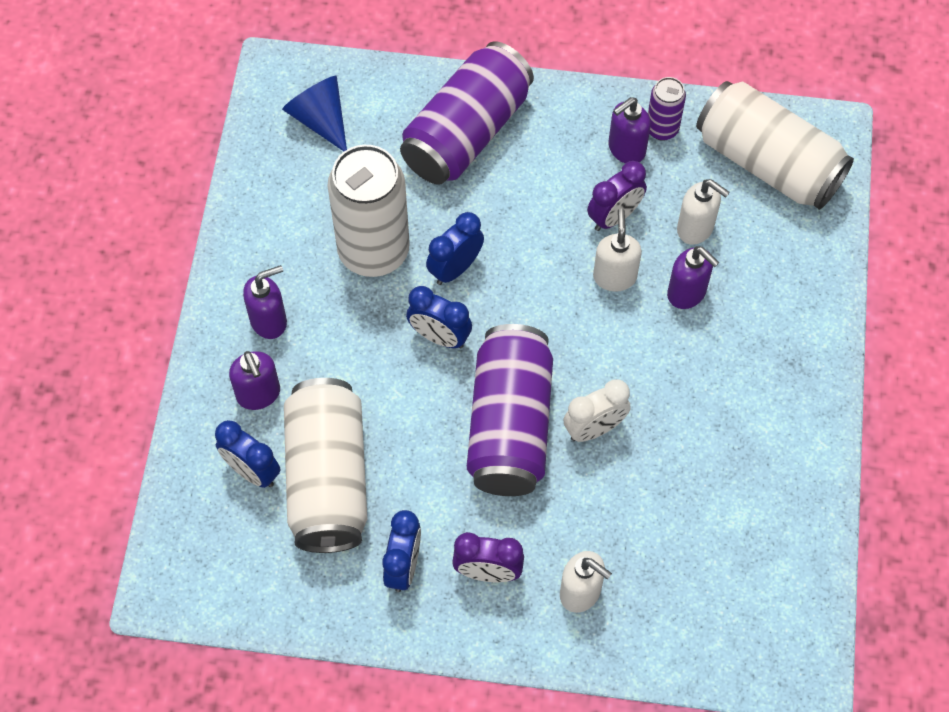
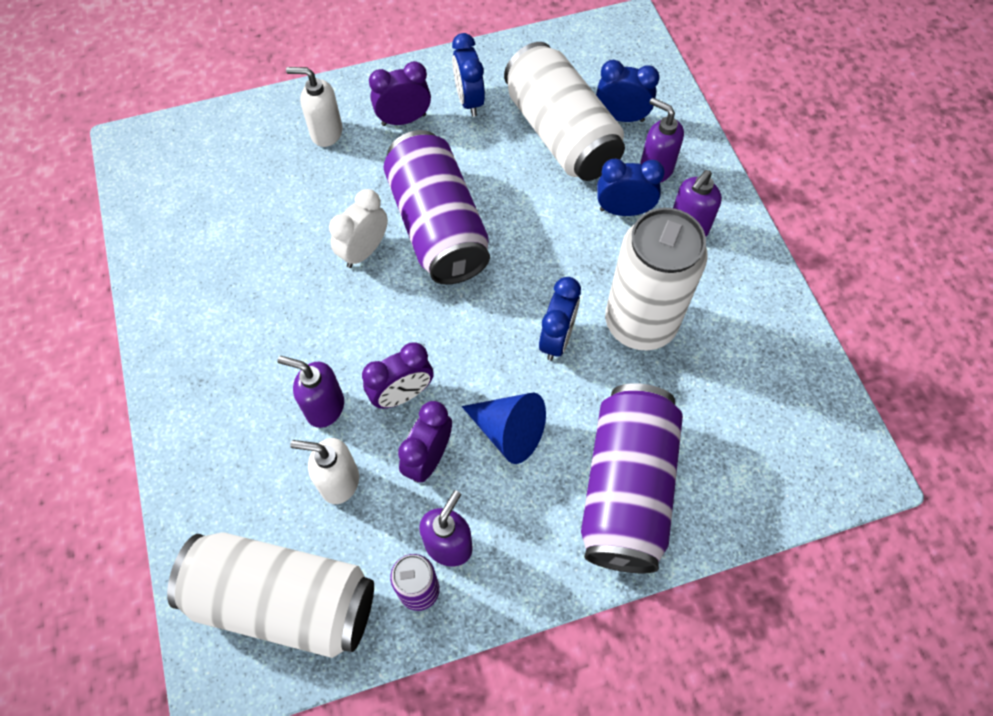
camera: 155 degrees right, 0 degrees up
blue cone [282,76,347,151] -> blue cone moved to [462,393,546,464]
blue clock [406,286,472,348] -> blue clock moved to [597,159,665,216]
white soap dispenser [593,209,642,292] -> purple clock [362,342,433,409]

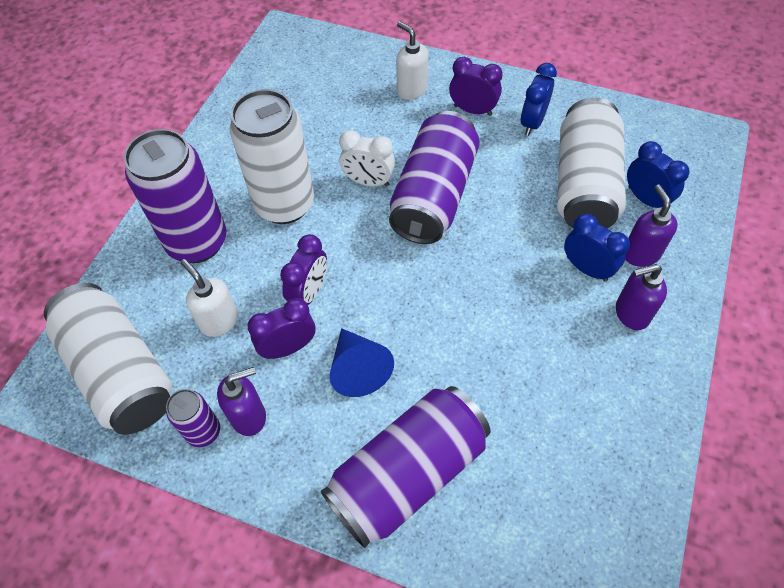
camera: 40 degrees right, 5 degrees down
purple soap dispenser [278,356,344,428] -> none
white clock [329,189,388,268] -> white clock turned 150 degrees counterclockwise [339,130,395,187]
purple clock [362,342,433,409] -> purple clock turned 75 degrees counterclockwise [280,234,327,305]
blue clock [539,277,581,361] -> none
white can [605,208,708,350] -> white can moved to [230,89,314,224]
none -> purple can [124,129,226,263]

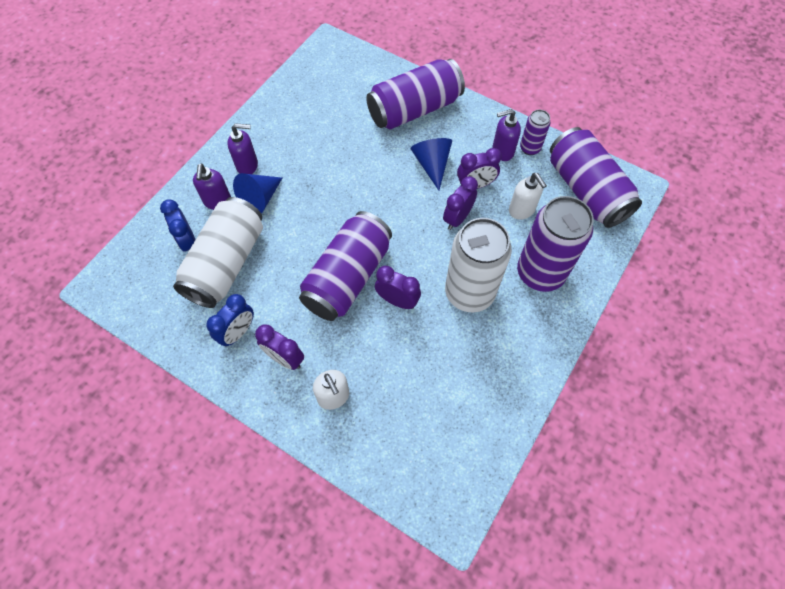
camera: 170 degrees left, 5 degrees up
white can [44,283,172,435] -> purple can [550,127,642,228]
white clock [339,130,395,187] -> purple clock [375,266,421,309]
blue clock [564,214,630,282] -> blue cone [233,173,282,213]

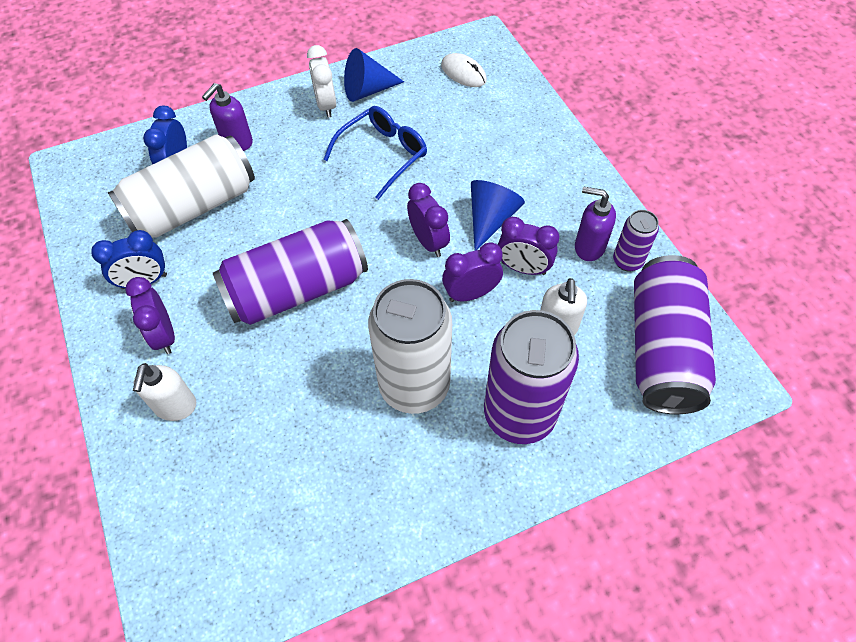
camera: 35 degrees right, 5 degrees down
purple soap dispenser [227,123,258,174] -> none
blue cone [233,173,282,213] -> blue cone moved to [344,48,404,102]
purple can [366,59,465,130] -> none
purple clock [375,266,421,309] -> purple clock moved to [407,183,450,257]
none -> white clock [307,45,336,118]
none -> blue glasses [323,106,427,200]
none -> white mouse [441,53,487,87]

